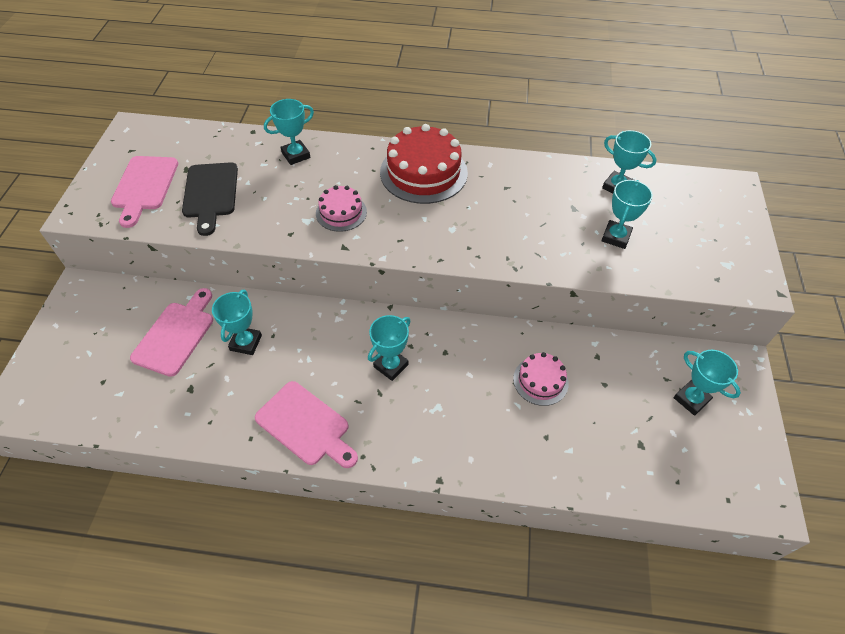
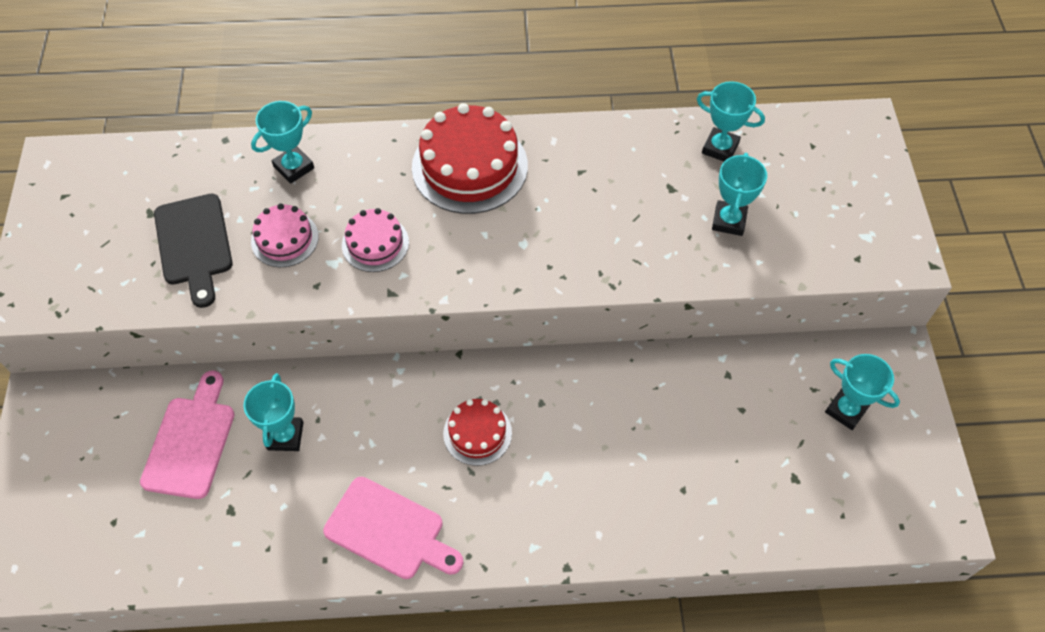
camera: 10 degrees left, 5 degrees up
pink cutting board [111,156,178,228] -> none
turquoise trophy [368,315,411,381] -> red cake [443,399,512,466]
pink cake [513,352,569,406] -> pink cake moved to [251,204,319,267]

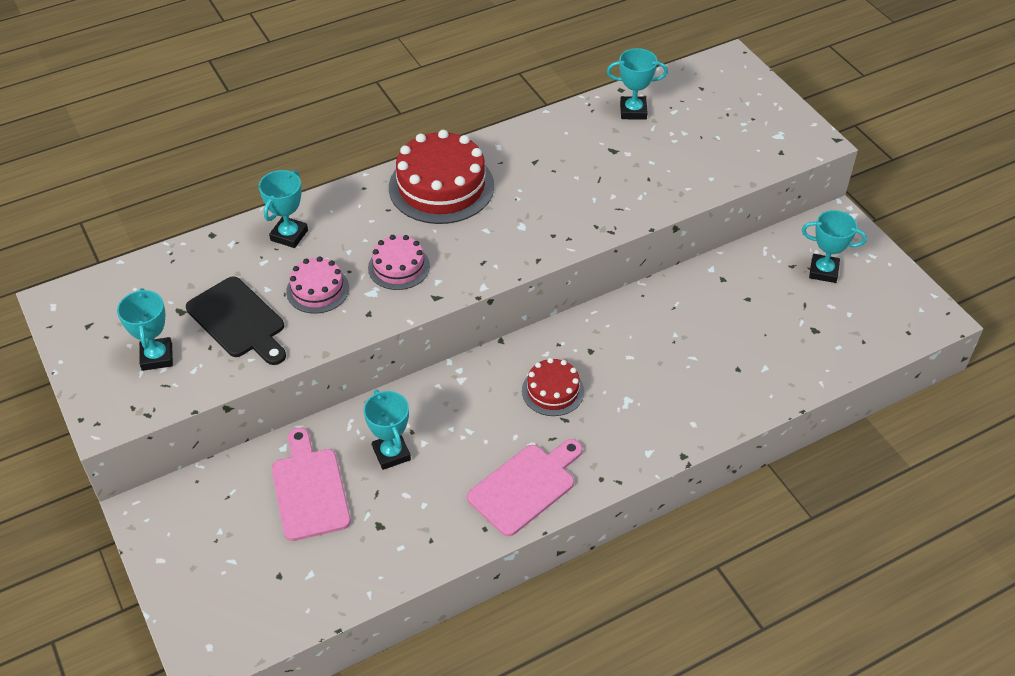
camera: 25 degrees left, 10 degrees down
pink cutting board [323,477,463,579] -> pink cutting board turned 45 degrees counterclockwise [467,439,583,536]
turquoise trophy [712,153,767,236] -> turquoise trophy moved to [117,288,173,371]

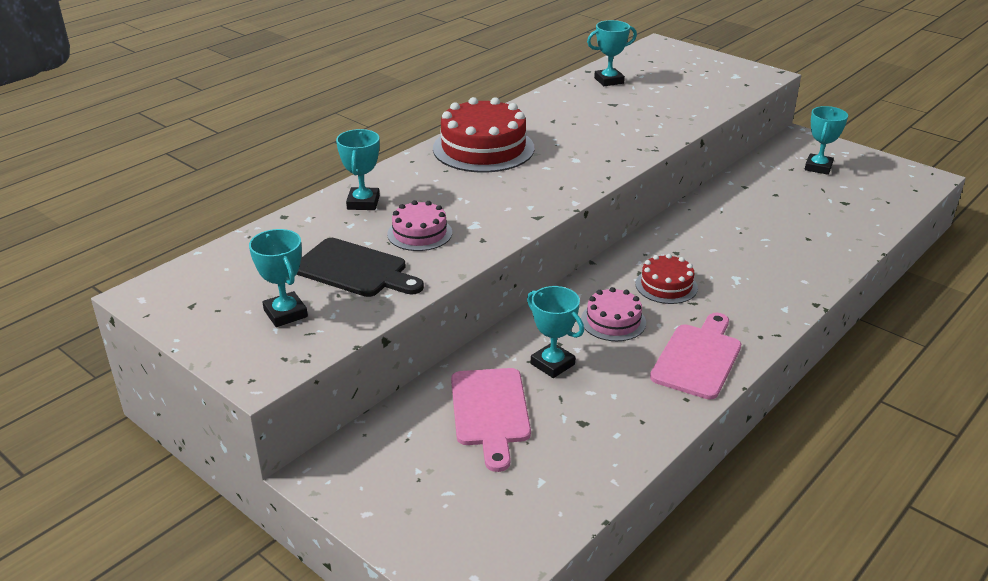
camera: 20 degrees left, 15 degrees down
pink cutting board [272,428,351,541] -> pink cutting board turned 150 degrees counterclockwise [451,368,531,472]
pink cake [368,235,430,290] -> pink cake moved to [581,287,646,341]
turquoise trophy [802,210,867,283] -> turquoise trophy turned 60 degrees counterclockwise [805,106,848,175]

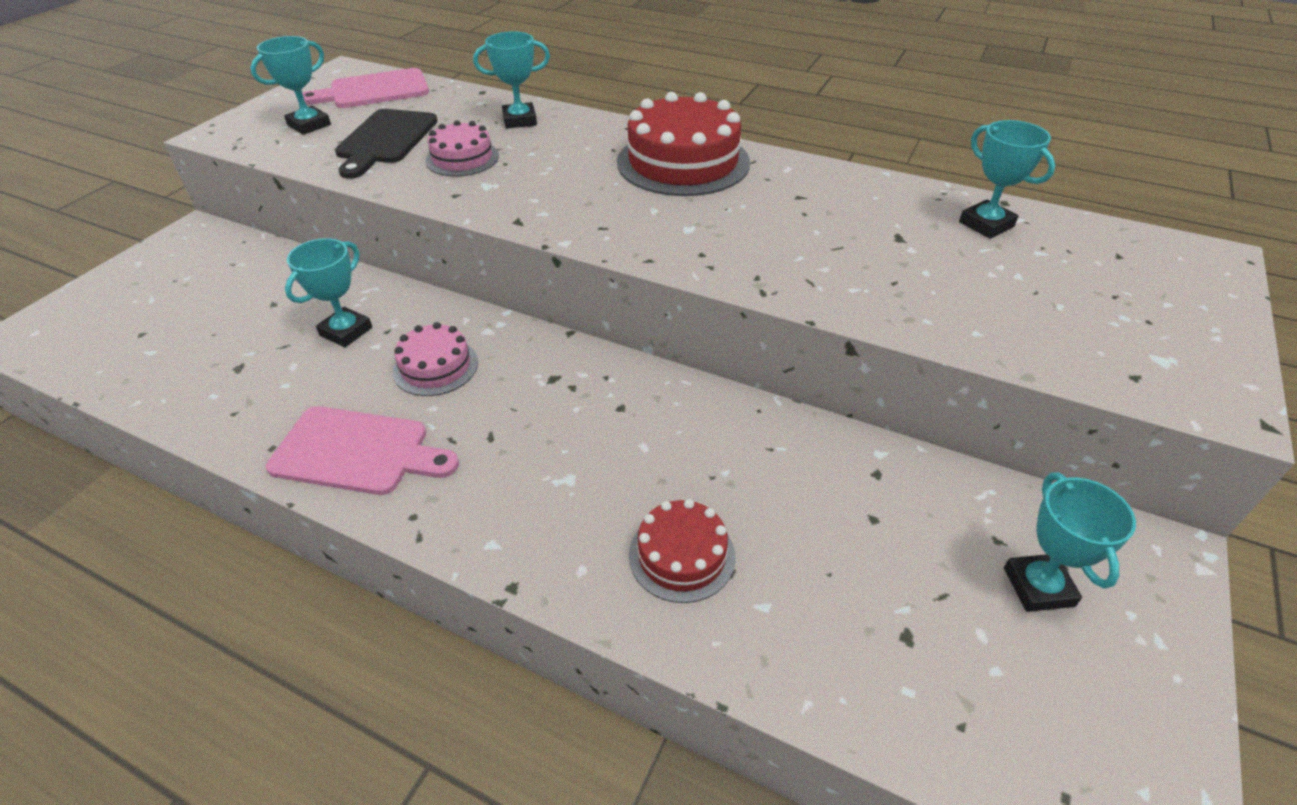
camera: 75 degrees right, 10 degrees up
pink cutting board [451,368,531,472] -> pink cutting board moved to [302,68,429,108]
red cake [636,254,698,304] -> red cake moved to [629,499,735,603]
turquoise trophy [805,106,848,175] -> turquoise trophy turned 75 degrees clockwise [1004,473,1136,612]

